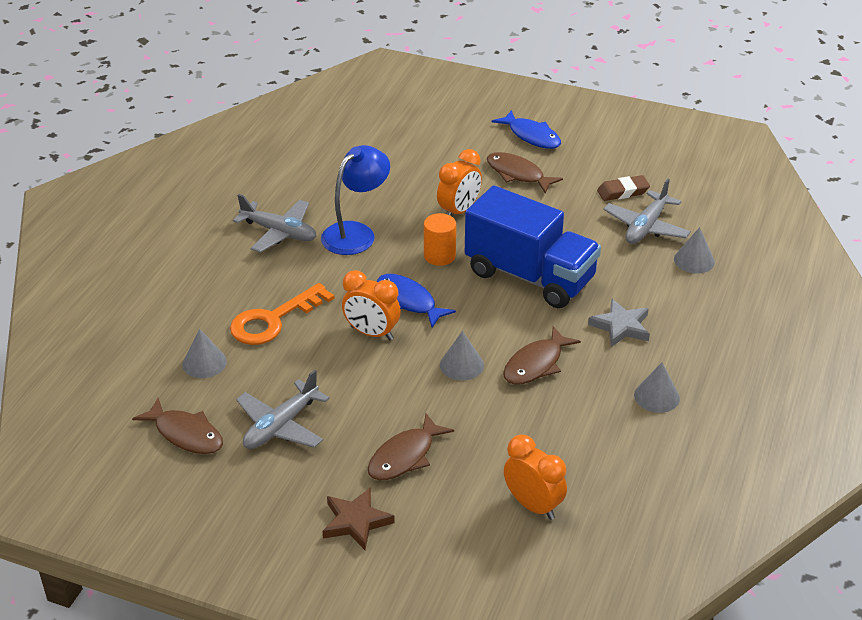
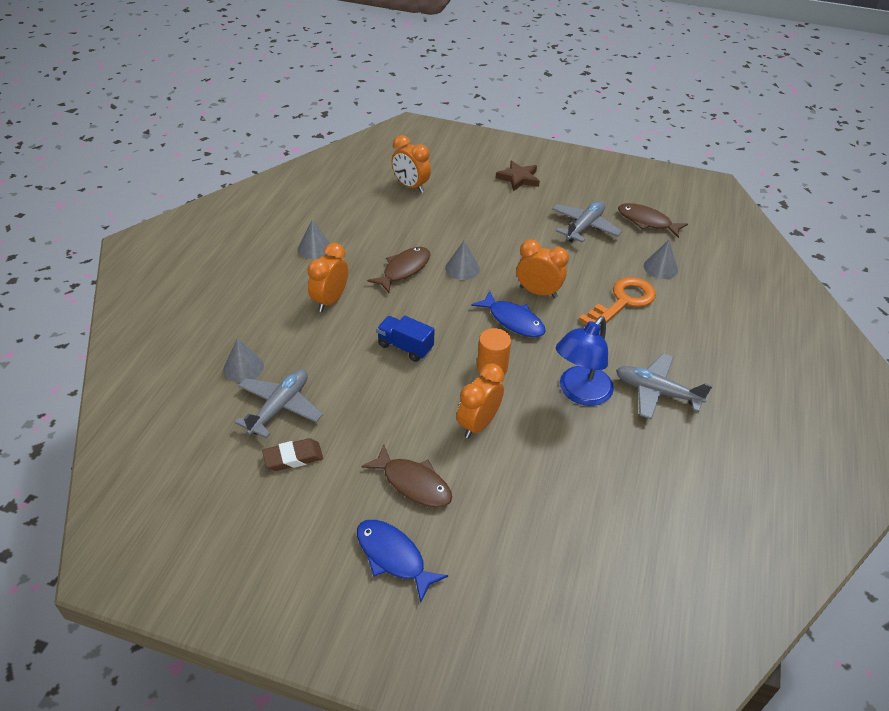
camera: 175 degrees right, 5 degrees up
brown fish [368,413,454,480] -> none
blue truck [465,185,601,308] -> blue truck [377,316,435,362], size x0.46
grey star [588,298,650,347] -> orange clock [307,243,348,312]

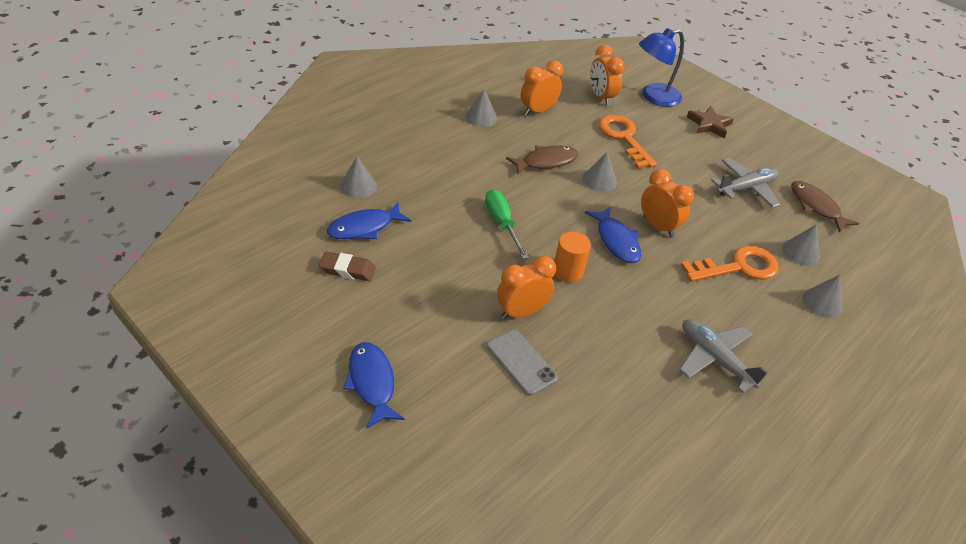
camera: 25 degrees right, 0 degrees up
grey plane [234,369,323,438] -> blue fish [327,202,411,239]
orange clock [307,243,348,312] -> orange clock moved to [521,60,563,116]
brown fish [361,445,452,507] -> none
blue truck [377,316,435,362] -> green screwdriver [485,190,529,259]
blue lamp [556,316,614,406] -> blue lamp moved to [639,28,684,107]
none -> grey phone [487,330,558,396]
none -> orange key [598,115,657,169]
none -> grey cone [802,275,843,318]

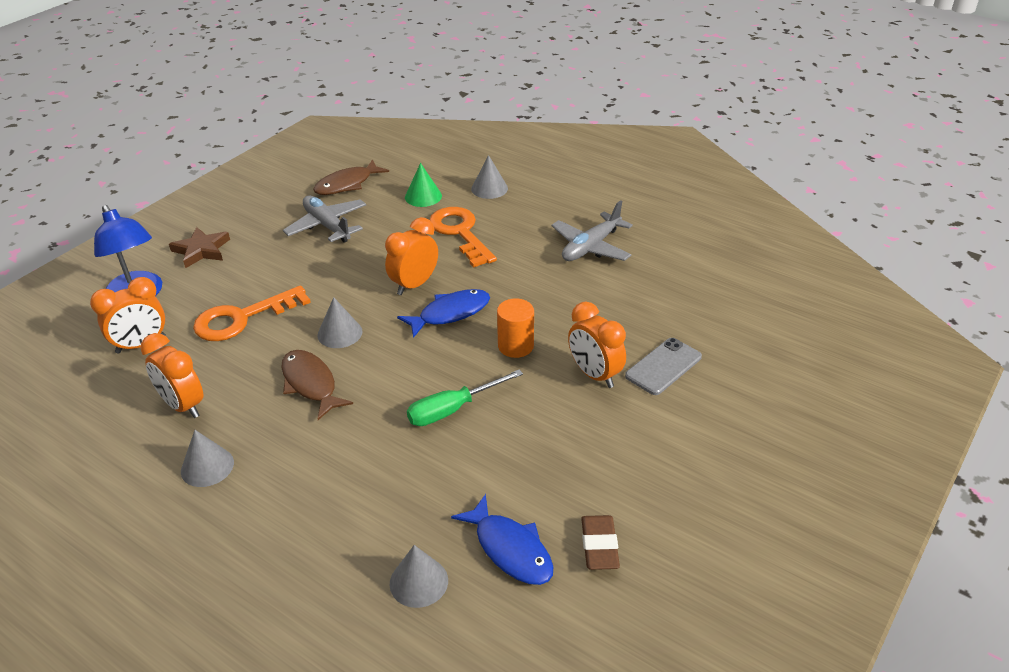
camera: 95 degrees left, 5 degrees down
blue fish [343,342,405,429] -> none
grey cone [782,224,820,266] -> green cone [405,163,442,207]

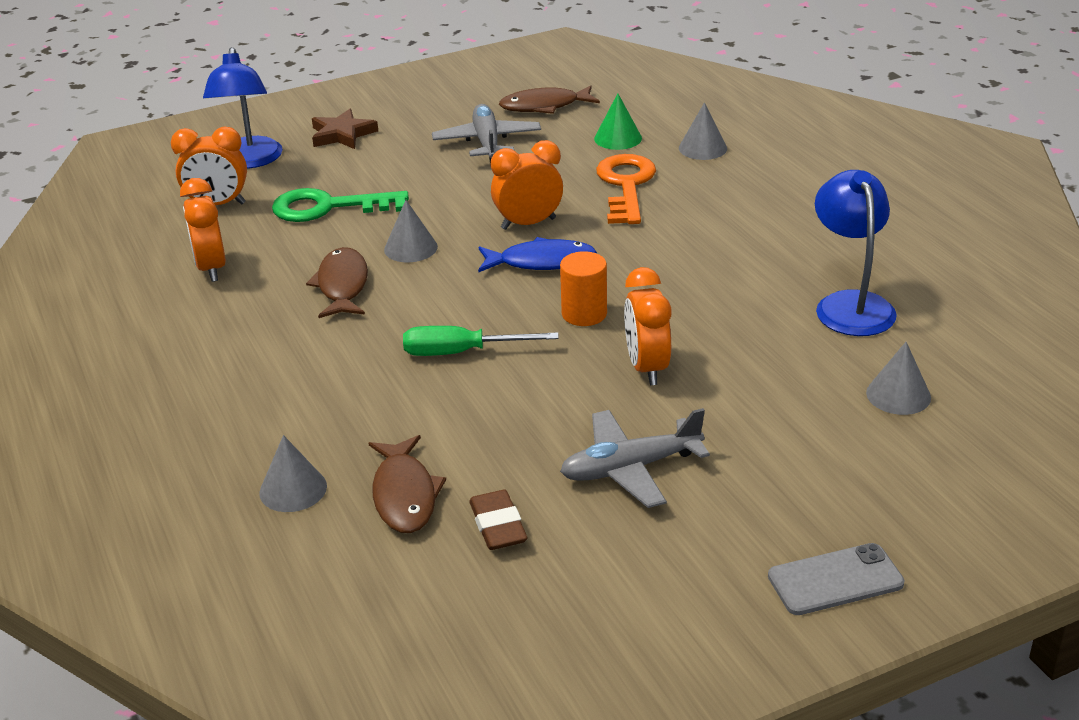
camera: 30 degrees right, 5 degrees down
grey cone [181,430,234,487] -> grey cone moved to [866,342,931,415]
orange key [193,285,311,341] -> green key [272,188,409,222]
blue fish [451,494,553,585] -> brown fish [368,435,446,533]
grey plane [552,200,633,261] -> grey plane moved to [560,408,710,508]
brown eraser [581,515,620,570] -> brown eraser turned 45 degrees counterclockwise [469,490,527,550]
grey phone [625,338,702,395] -> grey phone moved to [768,543,905,615]
none -> blue lamp [815,170,897,336]

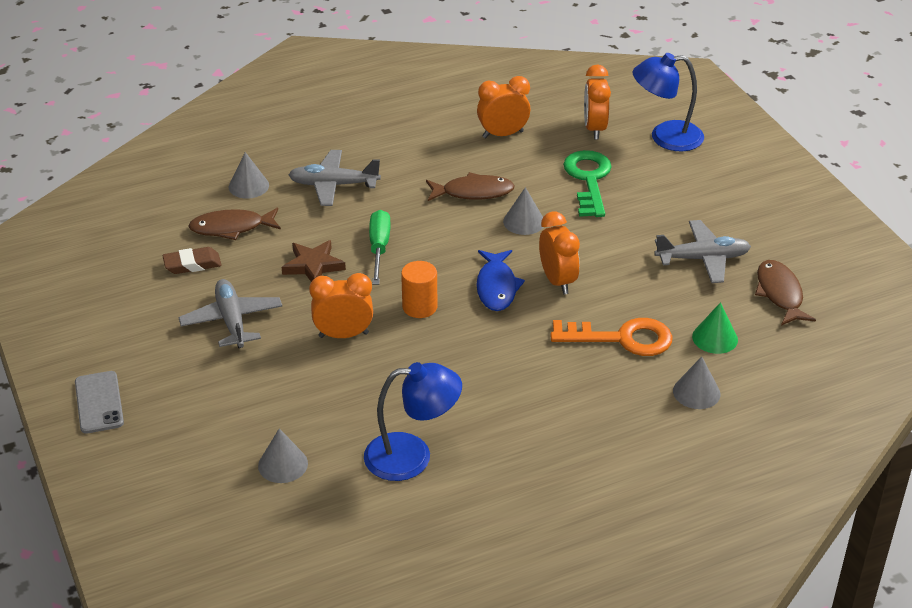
camera: 90 degrees right, 5 degrees up
brown star [312,109,378,149] -> brown star moved to [282,240,346,282]
none -> grey plane [289,150,381,206]

